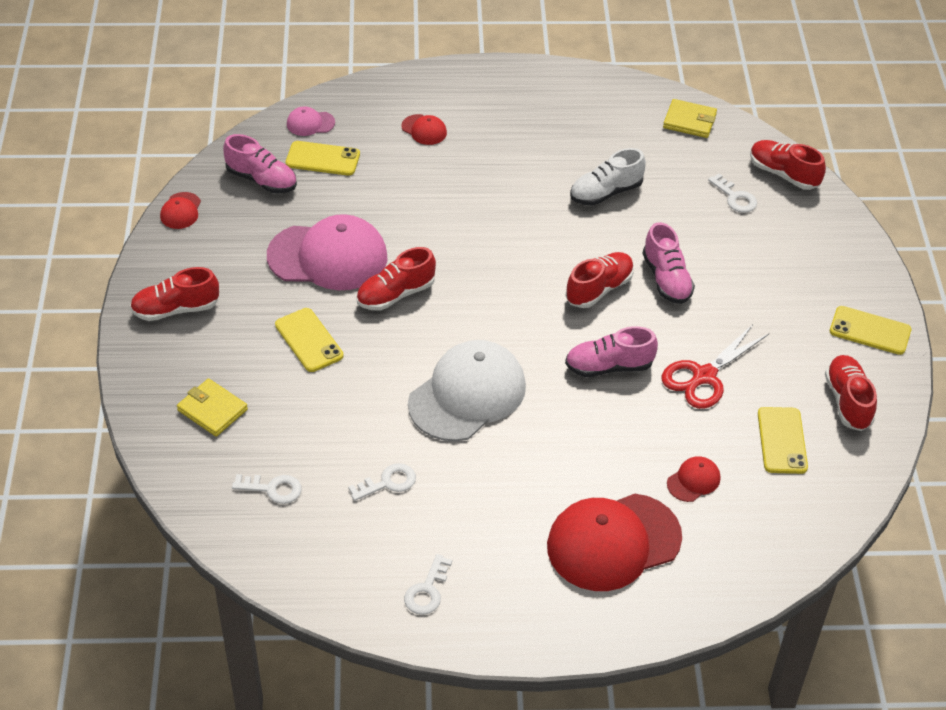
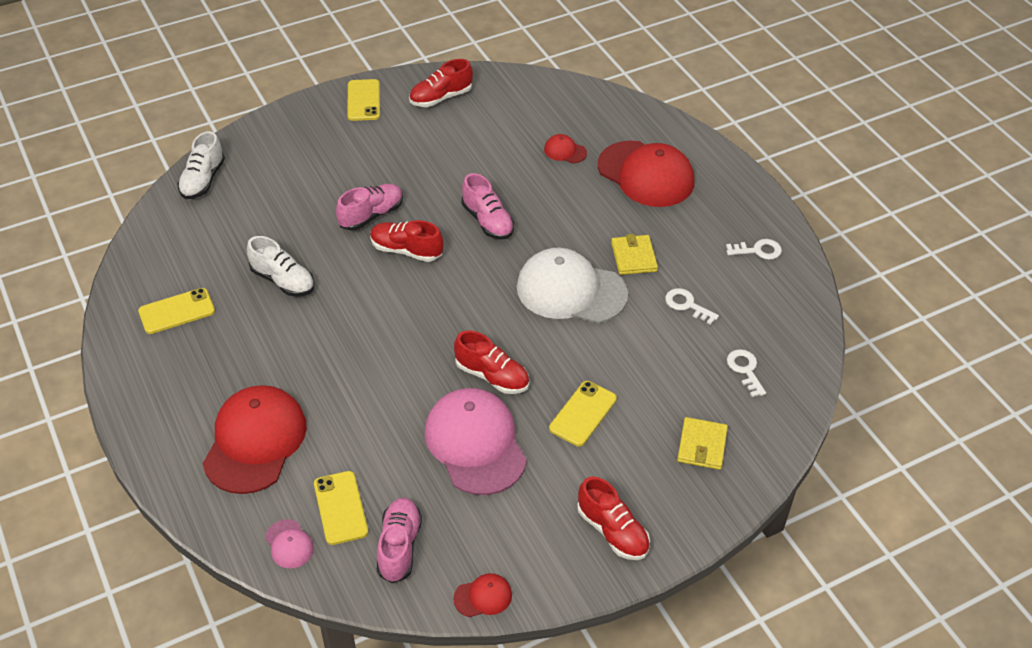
camera: 115 degrees left, 0 degrees up
red cap [402,114,447,145] -> red cap [203,385,307,494], size x2.31
red scissors [662,324,769,409] -> none
yellow wallet [663,99,717,138] -> yellow wallet moved to [611,234,658,275]
white key [708,173,757,213] -> none
red shoe [750,140,826,190] -> white shoe [177,131,225,199]
yellow phone [758,407,808,474] -> yellow phone moved to [138,288,215,334]

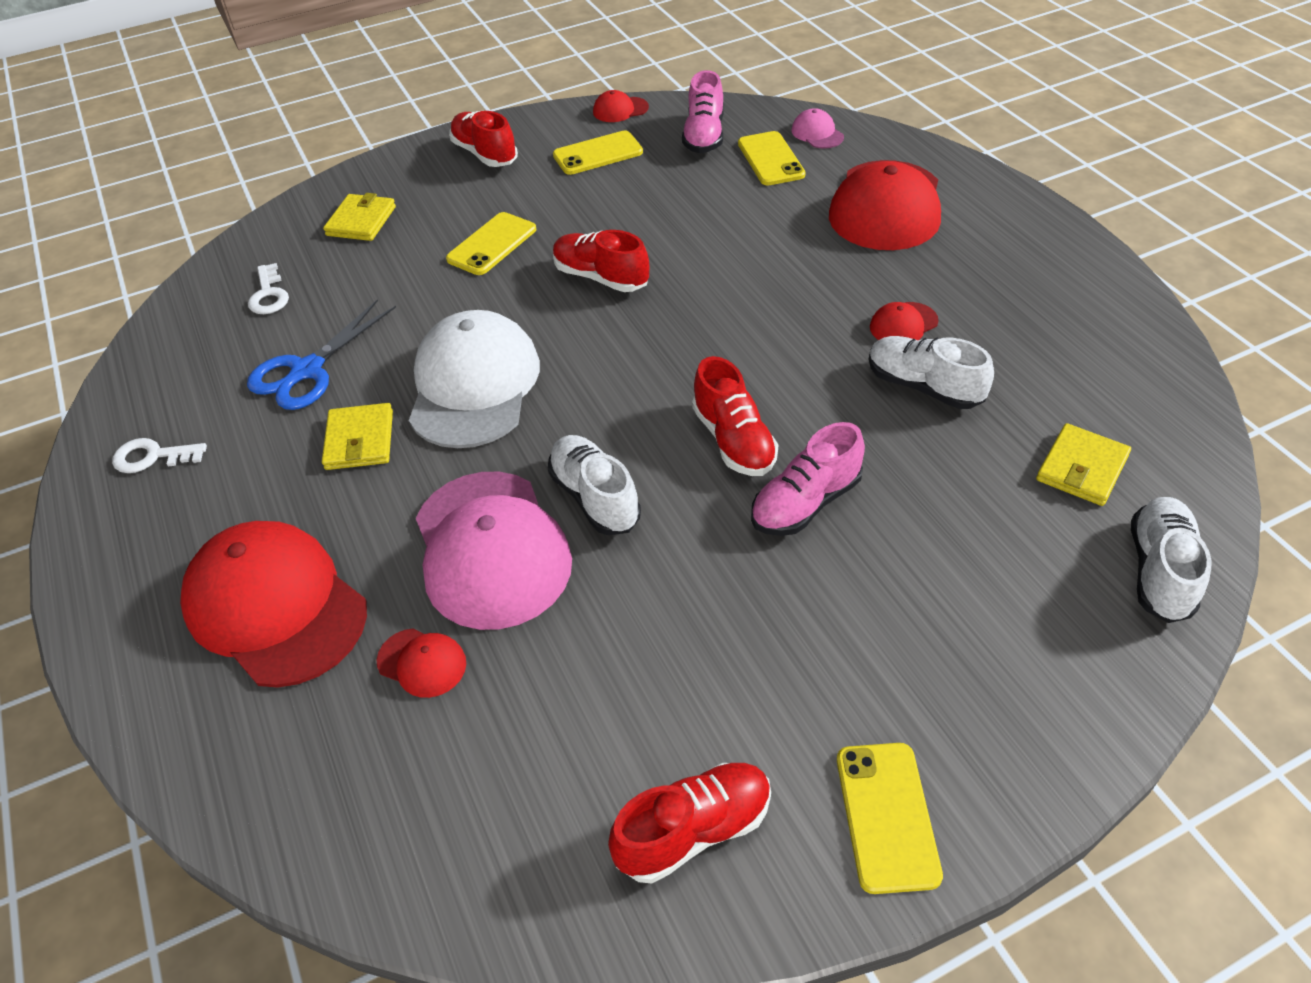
camera: 175 degrees left, 0 degrees up
yellow phone [138,288,215,334] -> yellow phone moved to [553,131,643,175]
red shoe [370,220,444,262] -> red shoe turned 45 degrees clockwise [692,356,778,476]
pink cap [425,388,527,495] -> pink cap moved to [416,472,572,630]
pink shoe [461,173,514,240] -> white shoe [548,435,641,535]
white cap [517,248,628,324] -> white cap turned 105 degrees counterclockwise [409,310,540,448]
white key [665,288,719,325] -> blue scissors [247,299,396,410]
none -> red cap [870,302,939,340]
none -> yellow wallet [1036,423,1131,506]

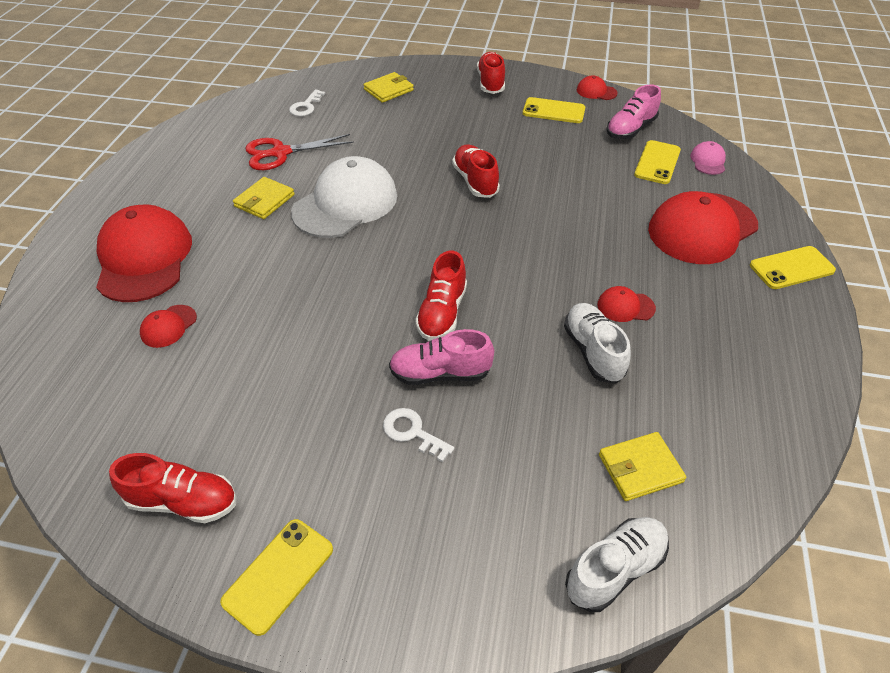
camera: 35 degrees right, 0 degrees up
white key [112,438,207,473] -> white key moved to [383,408,454,462]
blue scissors [247,299,396,410] -> red scissors [245,134,354,170]
red cap [377,629,466,698] -> red cap turned 60 degrees clockwise [140,305,197,348]
pink cap [416,472,572,630] -> none
yellow phone [446,212,536,275] -> yellow phone moved to [750,246,836,289]
white shoe [548,435,641,535] -> none

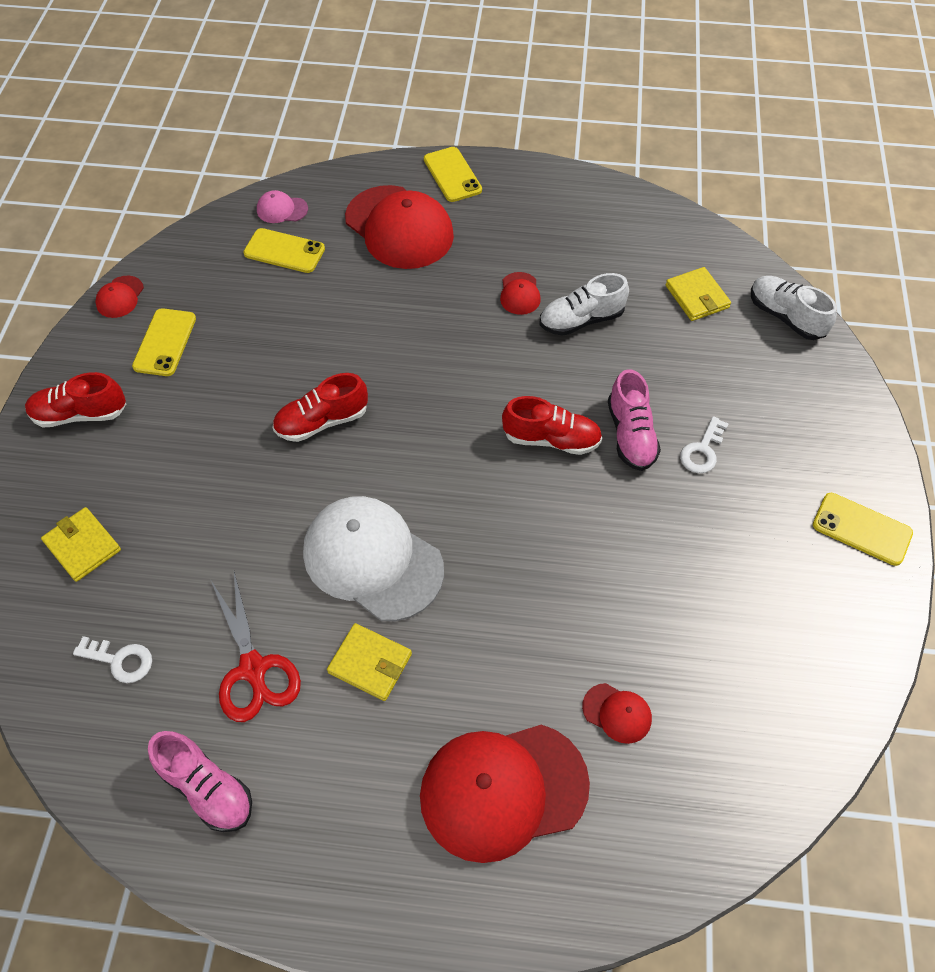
camera: 95 degrees left, 10 degrees up
red shoe [109,453,236,523] -> none
pink shoe [606,84,661,139] -> pink shoe moved to [148,731,252,832]

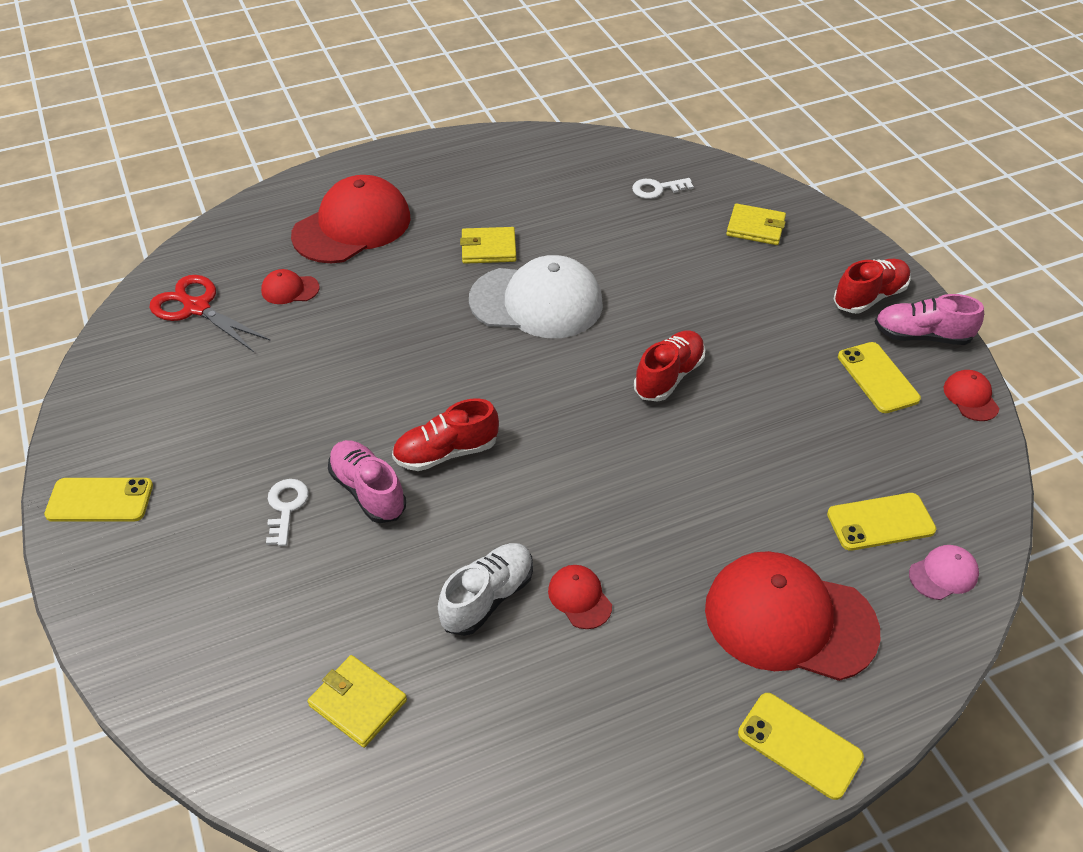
camera: 150 degrees right, 10 degrees down
pink shoe [148,731,252,832] -> pink shoe moved to [875,294,984,345]
red scissors [211,572,301,722] -> red scissors moved to [150,275,271,352]
white shoe [751,276,837,340] -> none

